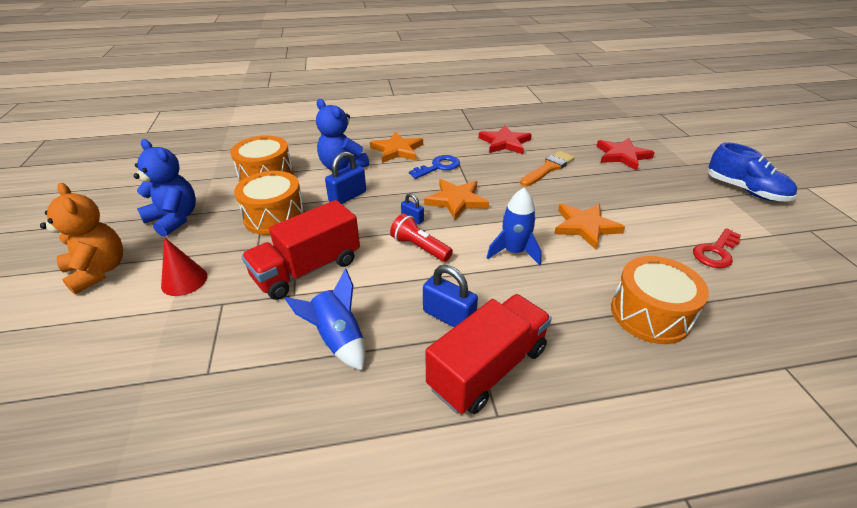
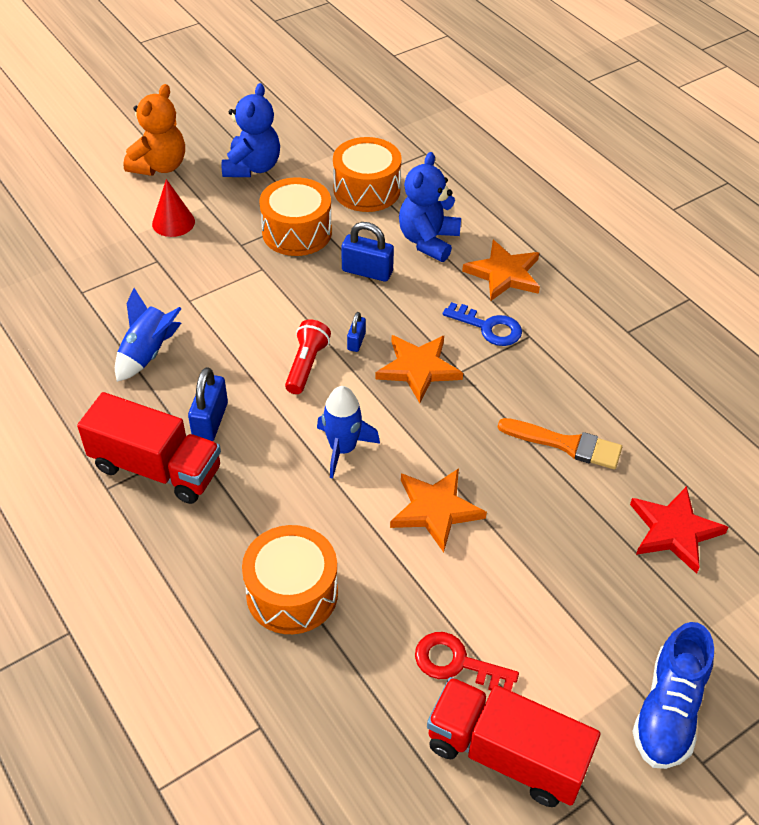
camera: 65 degrees right, 10 degrees up
red truck [241,200,360,300] -> red truck moved to [427,677,600,807]
red star [479,125,532,154] -> none

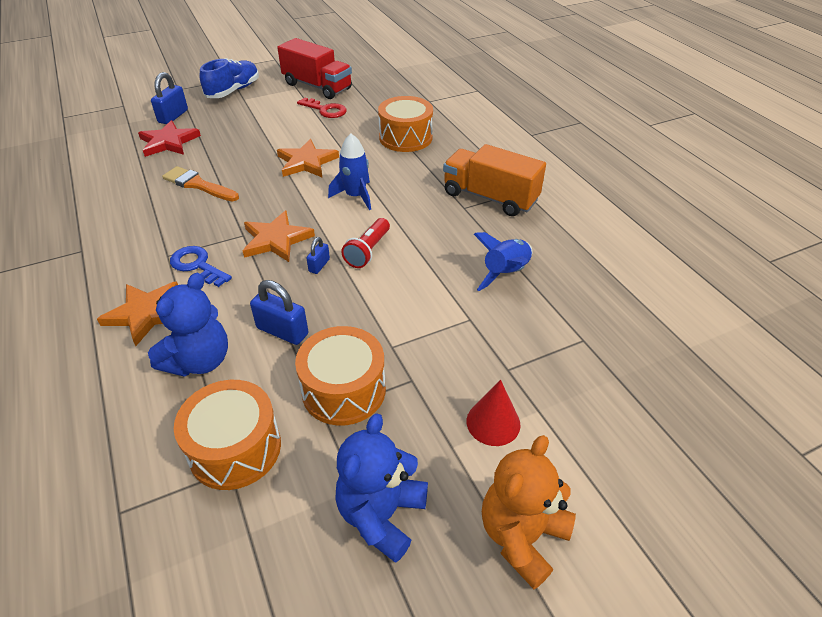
camera: 170 degrees left, 5 degrees down
red truck [77,392,221,504] -> orange truck [443,144,546,216]
blue padlock [188,367,228,441] -> blue padlock moved to [151,72,188,124]

